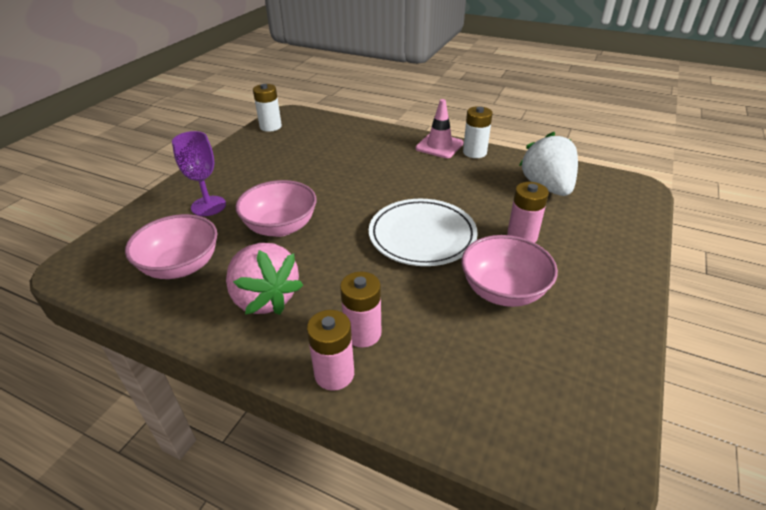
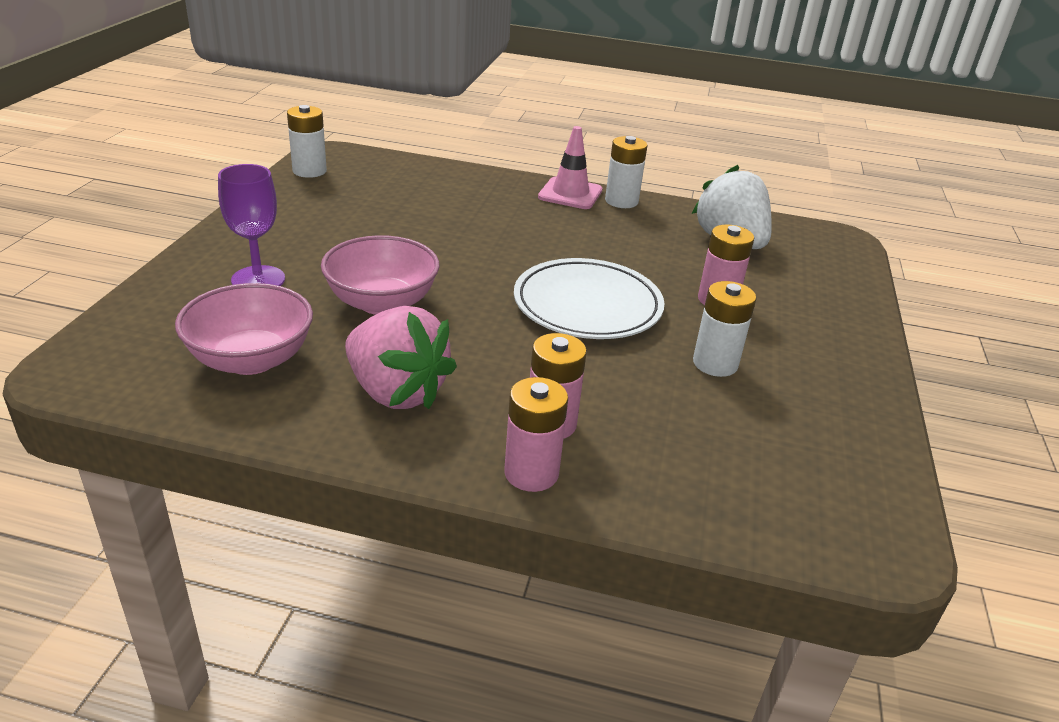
camera: 15 degrees left, 5 degrees down
pink bowl [462,235,558,307] -> white battery [693,281,756,377]

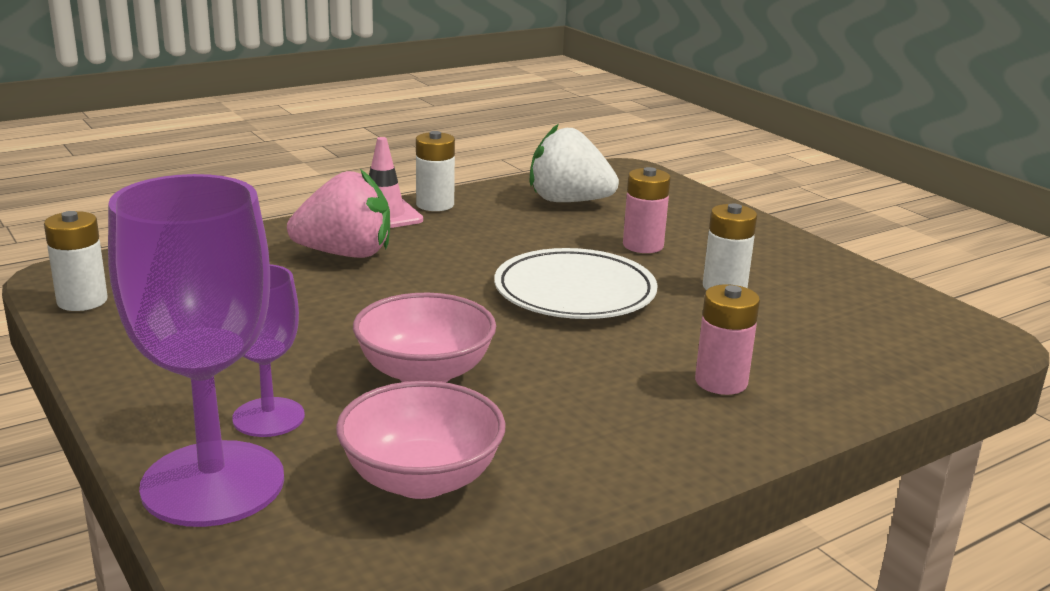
camera: 45 degrees left, 10 degrees down
pink strawberry [345,306,457,409] -> pink strawberry moved to [287,169,390,258]
pink battery [504,377,568,492] -> none
none -> purple goblet [108,174,284,527]

